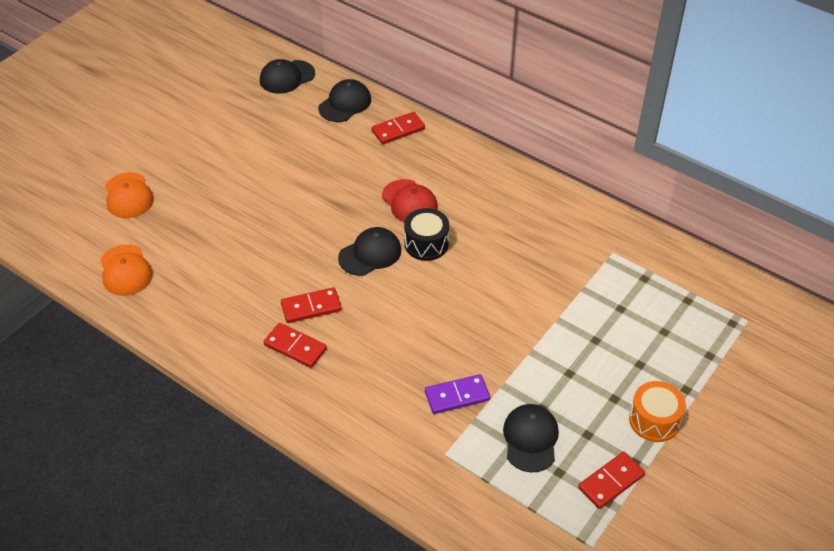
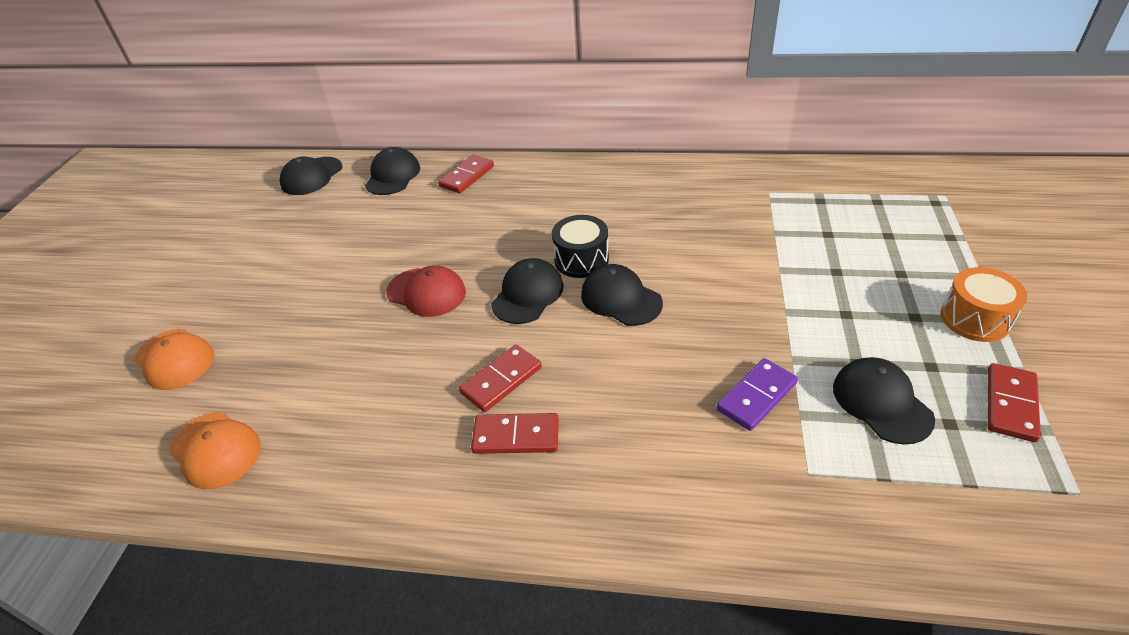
camera: 25 degrees left, 5 degrees down
red cap [382,179,438,222] -> red cap moved to [386,265,466,317]
none -> black cap [581,264,663,326]

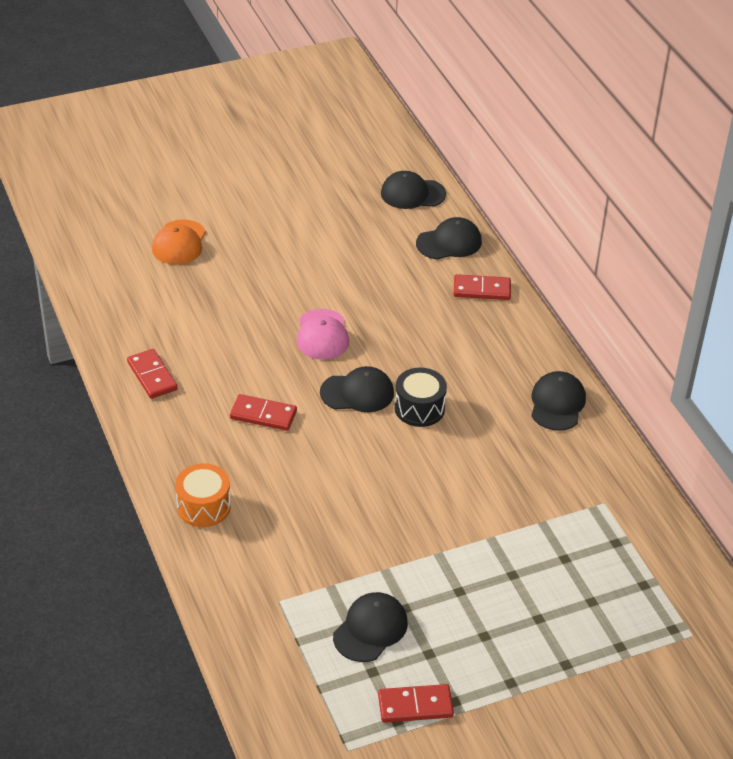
camera: 55 degrees right, 0 degrees up
orange cap [169,412,261,489] -> none
red cap [386,265,466,317] -> pink cap [296,309,349,360]
red domino [471,413,559,454] -> red domino moved to [127,349,178,399]
black cap [581,264,663,326] -> black cap moved to [531,371,586,431]
purple domino [717,358,798,431] -> none
orange drum [941,267,1028,342] -> orange drum moved to [175,463,231,527]

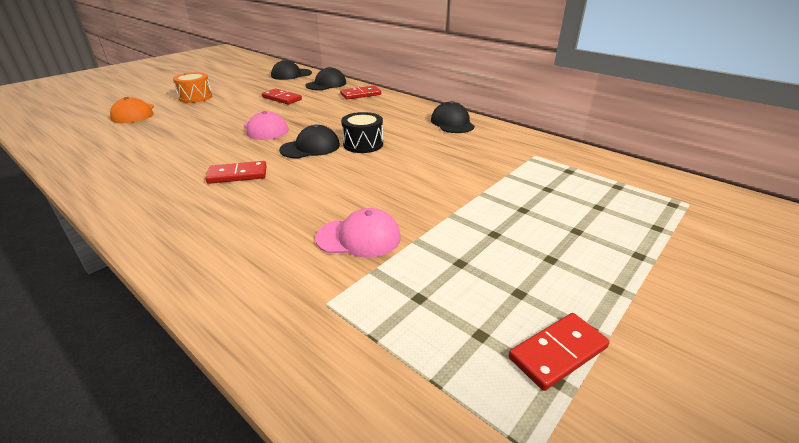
camera: 25 degrees left, 10 degrees down
red domino [127,349,178,399] -> red domino moved to [262,88,302,105]
orange drum [175,463,231,527] -> orange drum moved to [173,72,212,103]
black cap [333,592,408,662] -> none
none -> pink cap [315,208,401,258]

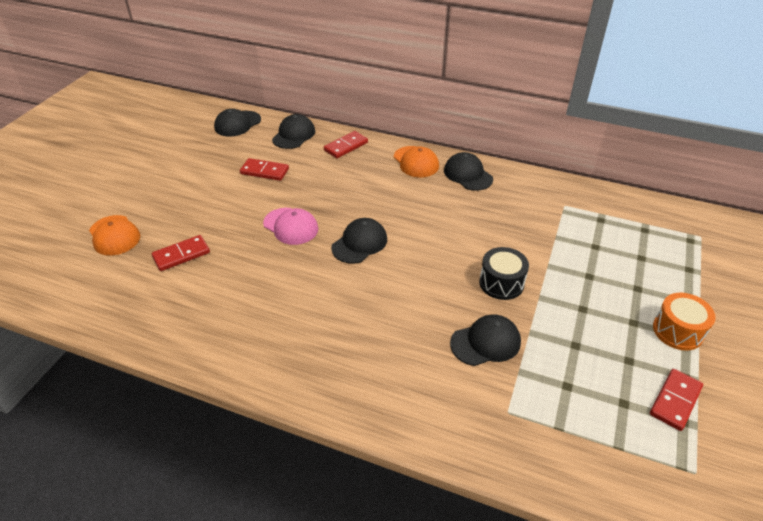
camera: 20 degrees left, 10 degrees up
orange drum [173,72,212,103] -> orange drum moved to [653,293,716,351]
red domino [205,161,267,184] -> red domino moved to [152,235,210,271]
pink cap [315,208,401,258] -> black cap [450,314,521,366]
black drum [341,112,383,153] -> black drum moved to [479,247,529,300]
none -> orange cap [394,146,439,178]

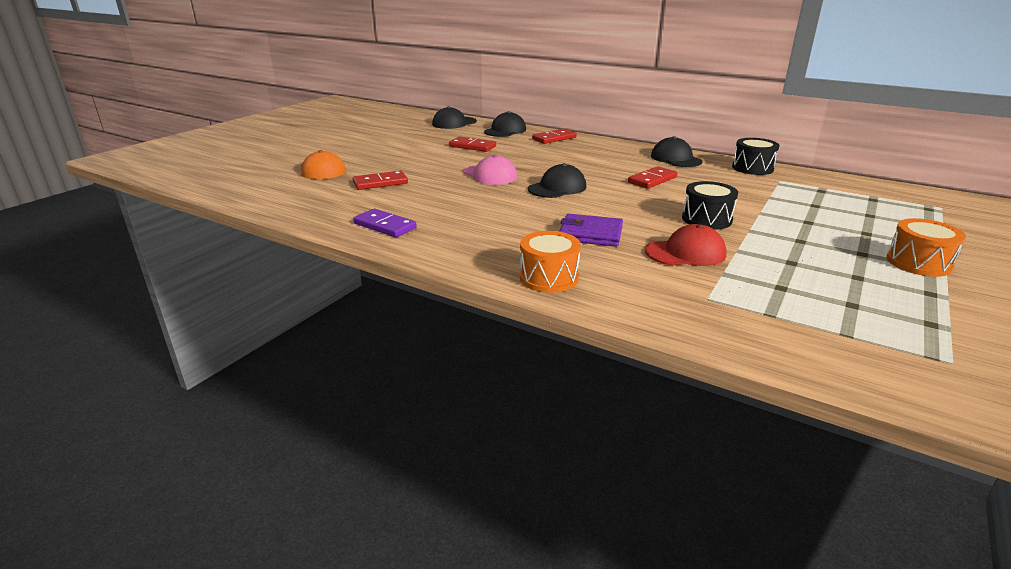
camera: 10 degrees right, 15 degrees down
orange cap [394,146,439,178] -> none
black cap [450,314,521,366] -> red cap [645,224,727,266]
red domino [650,369,703,431] -> red domino moved to [628,166,677,189]
none -> purple domino [353,209,417,237]
none -> orange drum [520,231,581,293]
none -> purple wallet [559,214,623,247]
none -> black drum [732,138,780,175]

